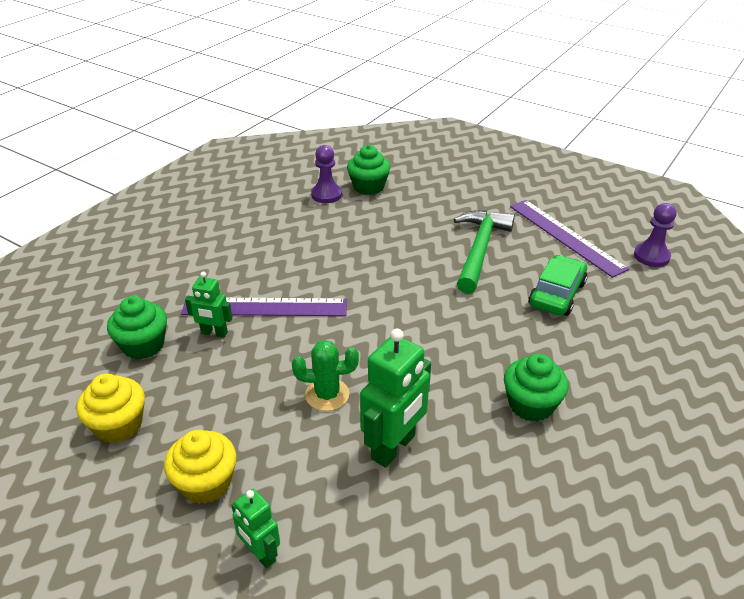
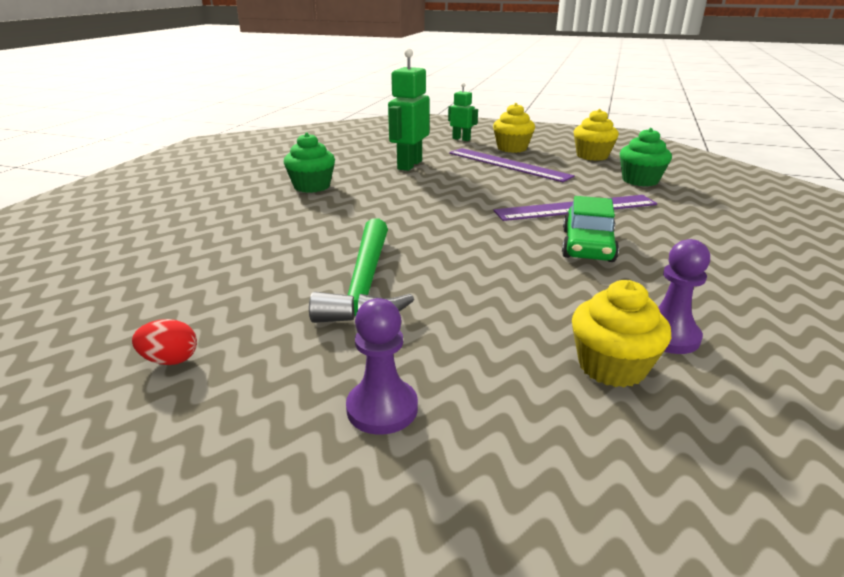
camera: 165 degrees right, 10 degrees down
green robot [185,272,232,338] -> none
green cactus [292,340,359,411] -> none
green cupcake [347,145,391,195] -> yellow cupcake [572,280,671,387]
purple ruler [510,200,629,278] -> purple ruler moved to [449,148,575,182]
green car [529,255,587,316] -> green car moved to [562,196,619,262]
purple pawn [634,203,676,267] -> purple pawn moved to [346,298,418,435]
none -> red egg [132,319,197,365]

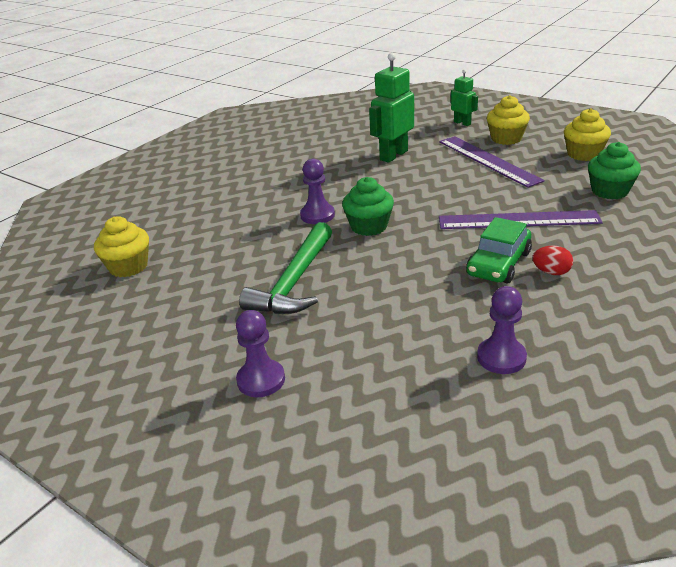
camera: 20 degrees right, 5 degrees up
red egg [132,319,197,365] -> red egg moved to [533,246,573,275]
green cupcake [284,133,335,193] -> green cupcake moved to [342,177,394,236]
yellow cupcake [572,280,671,387] -> yellow cupcake moved to [94,216,149,277]
none -> purple pawn [300,159,335,224]

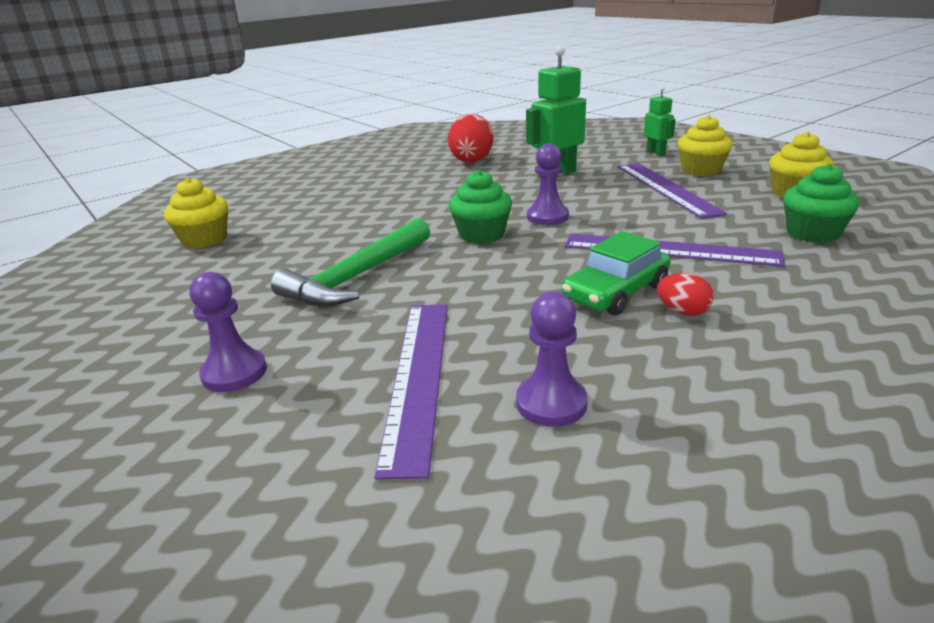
camera: 15 degrees right, 5 degrees down
purple pawn [300,159,335,224] -> purple pawn moved to [527,144,569,225]
none -> purple ruler [374,304,448,479]
none -> red egg [448,114,494,163]

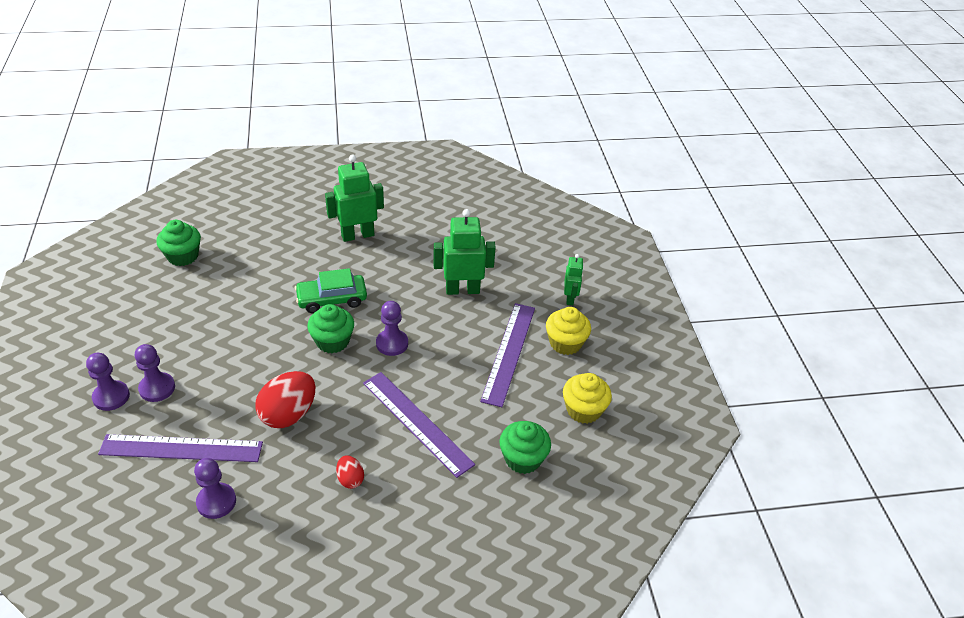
camera: 25 degrees right, 15 degrees up
yellow cupcake [164,178,228,249] -> green cupcake [156,220,201,266]
green hammer [271,218,430,307] -> none
purple ruler [374,304,448,479] -> purple ruler turned 60 degrees clockwise [98,434,263,462]
red egg [448,114,494,163] -> red egg moved to [255,371,316,428]
green car [562,231,670,316] -> green car moved to [295,268,367,313]
none -> purple pawn [135,344,175,402]
none -> green robot [325,155,384,242]

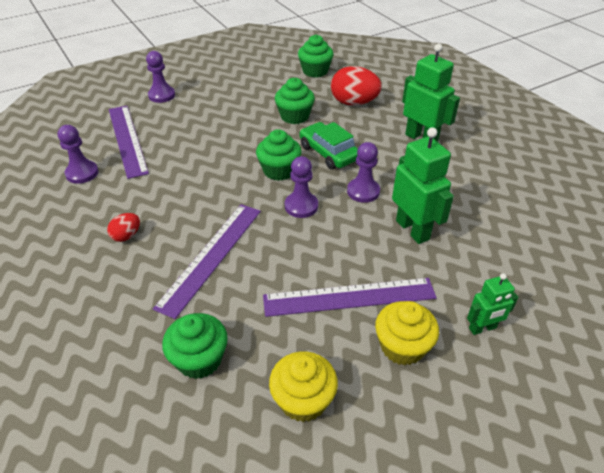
camera: 70 degrees right, 0 degrees up
purple pawn [135,344,175,402] -> purple pawn moved to [347,142,380,203]
red egg [255,371,316,428] -> red egg moved to [331,66,382,106]
none -> green cupcake [275,78,315,124]

